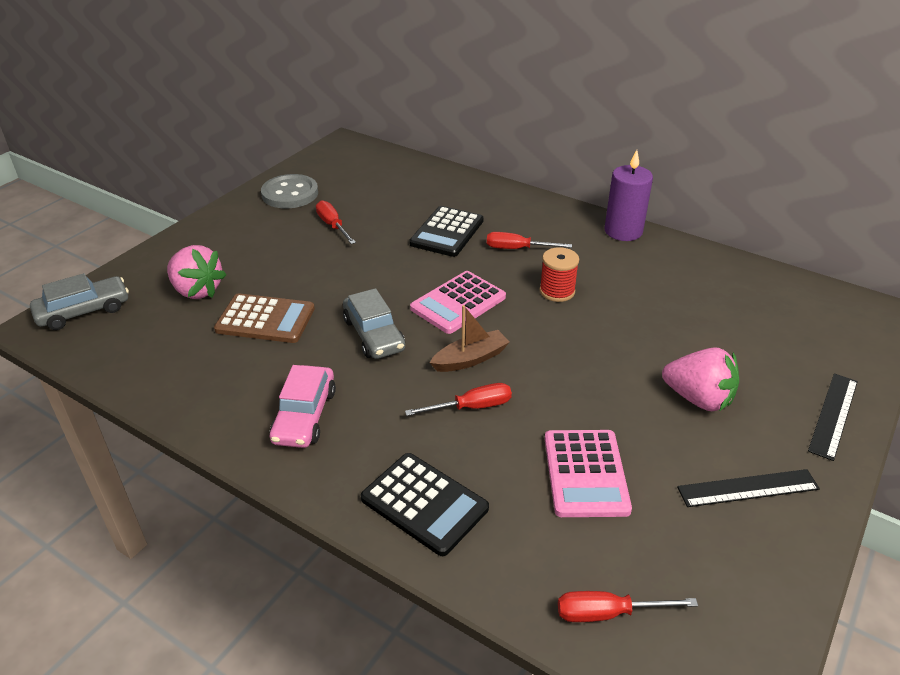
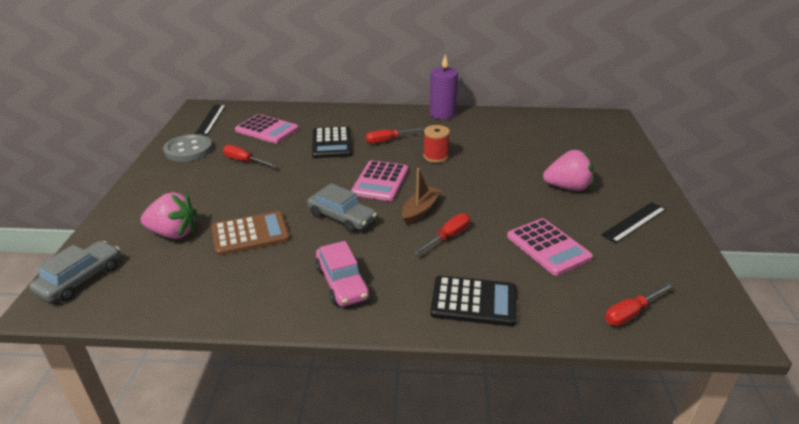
camera: 30 degrees left, 5 degrees down
black ruler [808,373,858,461] -> black ruler moved to [195,105,226,135]
none -> pink calculator [235,114,299,143]

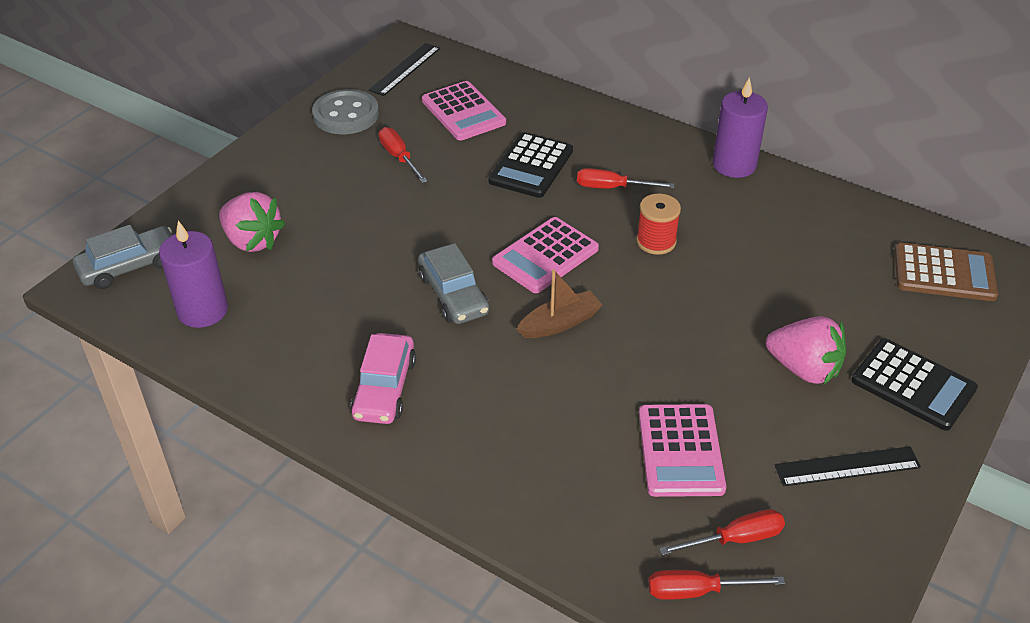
camera: 30 degrees right, 10 degrees up
brown calculator [212,211,290,256] -> brown calculator moved to [895,243,999,301]
red screwdriver [413,213,470,254] -> red screwdriver moved to [659,509,785,555]
black calculator [431,275,517,326] -> black calculator moved to [852,339,978,431]
none -> purple candle [159,221,228,328]

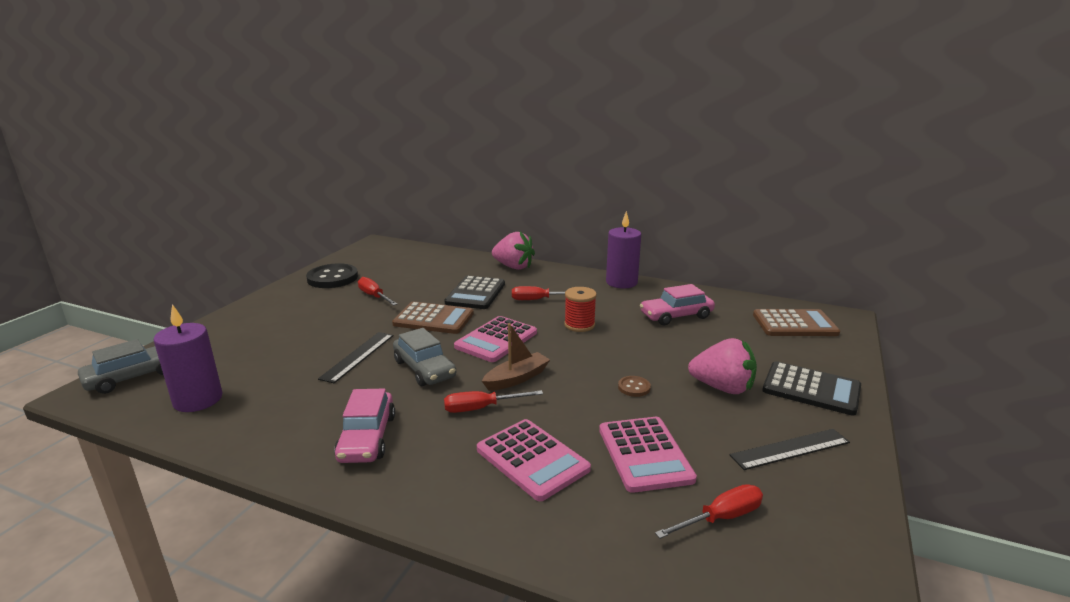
camera: 10 degrees left, 20 degrees down
pink strawberry [219,192,286,252] -> pink strawberry moved to [492,232,535,270]
grey button [312,89,379,134] -> black button [306,263,358,288]
black ruler [368,43,440,96] -> black ruler moved to [318,332,393,383]
pink calculator [422,81,506,141] -> pink calculator moved to [477,419,591,501]
red screwdriver [648,570,785,600] -> red screwdriver moved to [444,390,543,413]
none -> brown calculator [392,302,474,334]
none -> brown button [618,376,651,397]
none -> pink car [640,284,715,325]

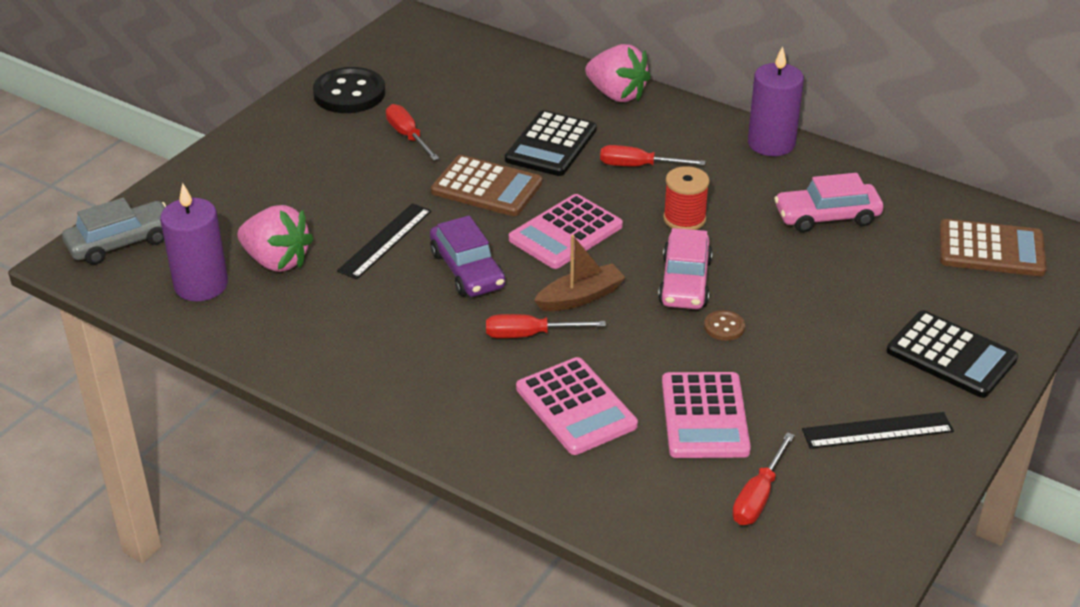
camera: 10 degrees right, 15 degrees up
pink car [334,389,395,463] -> pink car moved to [658,228,713,309]
grey car [393,328,456,386] -> purple car [430,216,505,297]
red screwdriver [655,484,763,539] -> red screwdriver turned 135 degrees clockwise [732,432,794,525]
pink strawberry [688,338,757,394] -> pink strawberry moved to [237,205,313,272]

